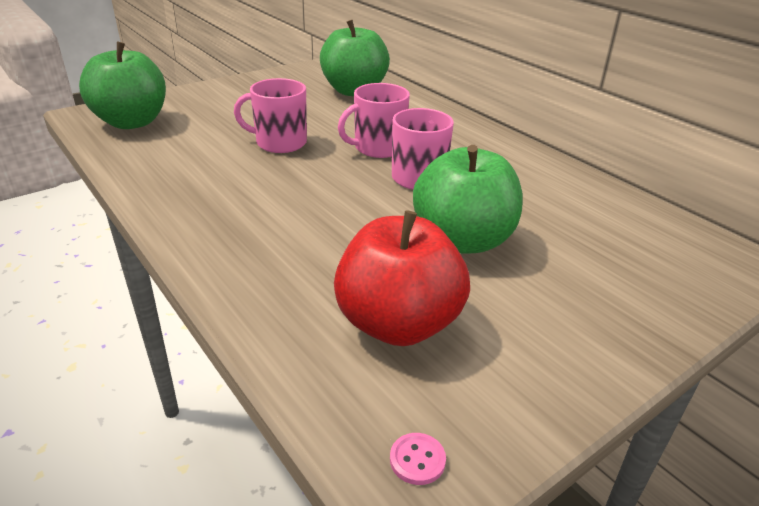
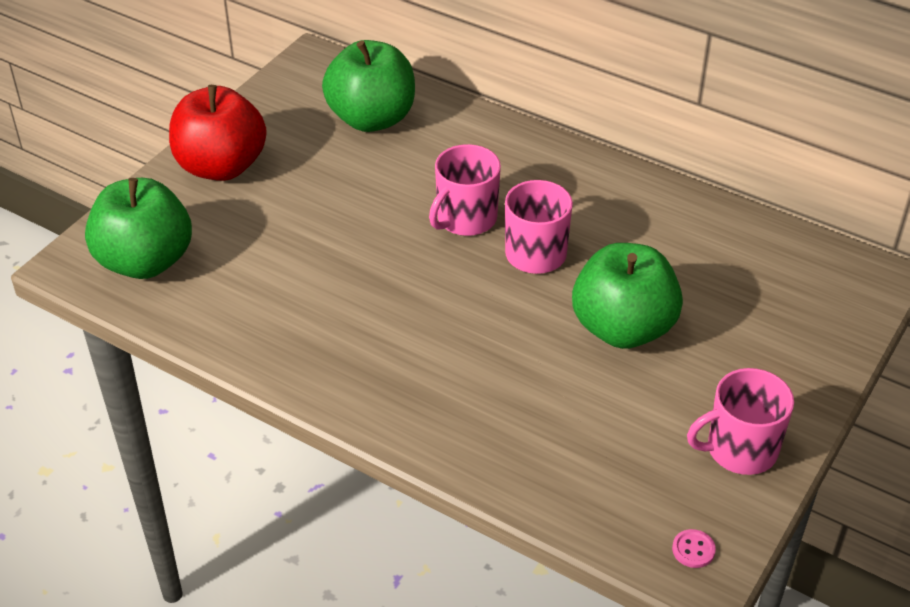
camera: 20 degrees left, 10 degrees up
pink mug [234,78,307,153] -> pink mug moved to [687,368,794,475]
red apple [334,210,470,346] -> red apple moved to [169,85,267,181]

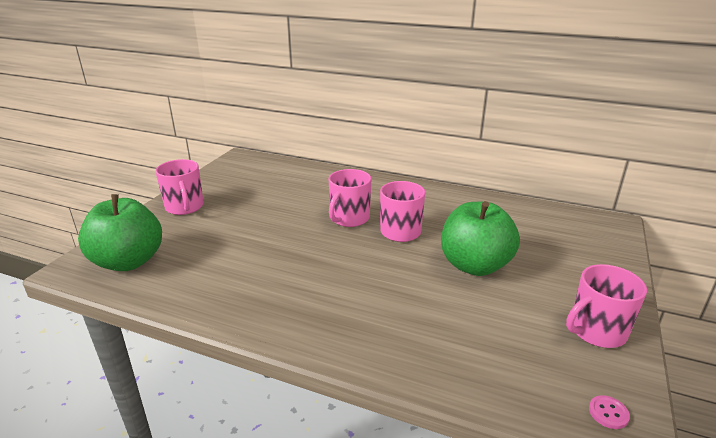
camera: 10 degrees left, 15 degrees down
red apple [169,85,267,181] -> pink mug [155,159,204,215]
green apple [322,40,415,132] -> none

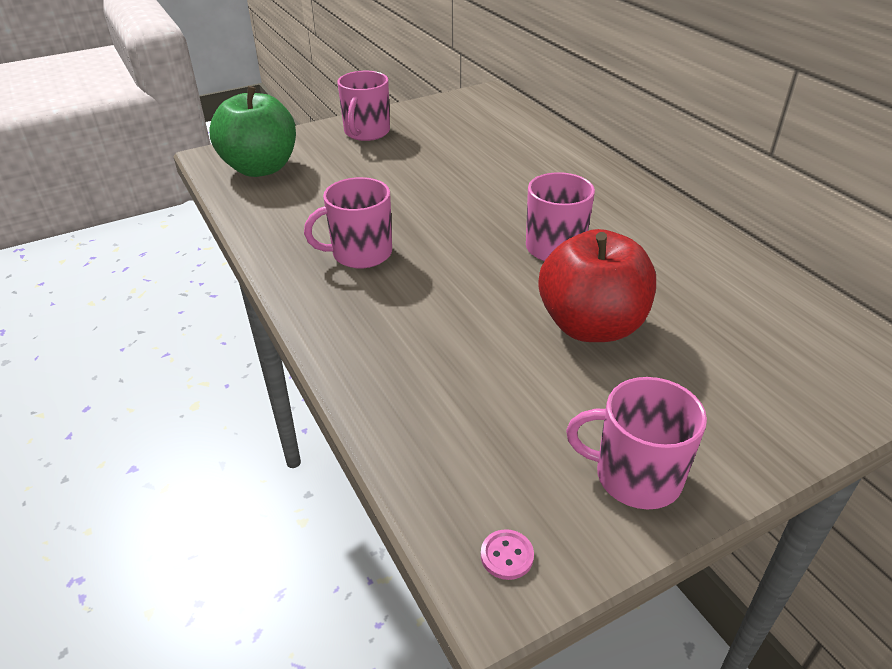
camera: 40 degrees right, 10 degrees up
pink mug [329,169,371,227] -> pink mug moved to [304,177,392,268]
green apple [441,201,520,276] -> red apple [539,229,656,342]

